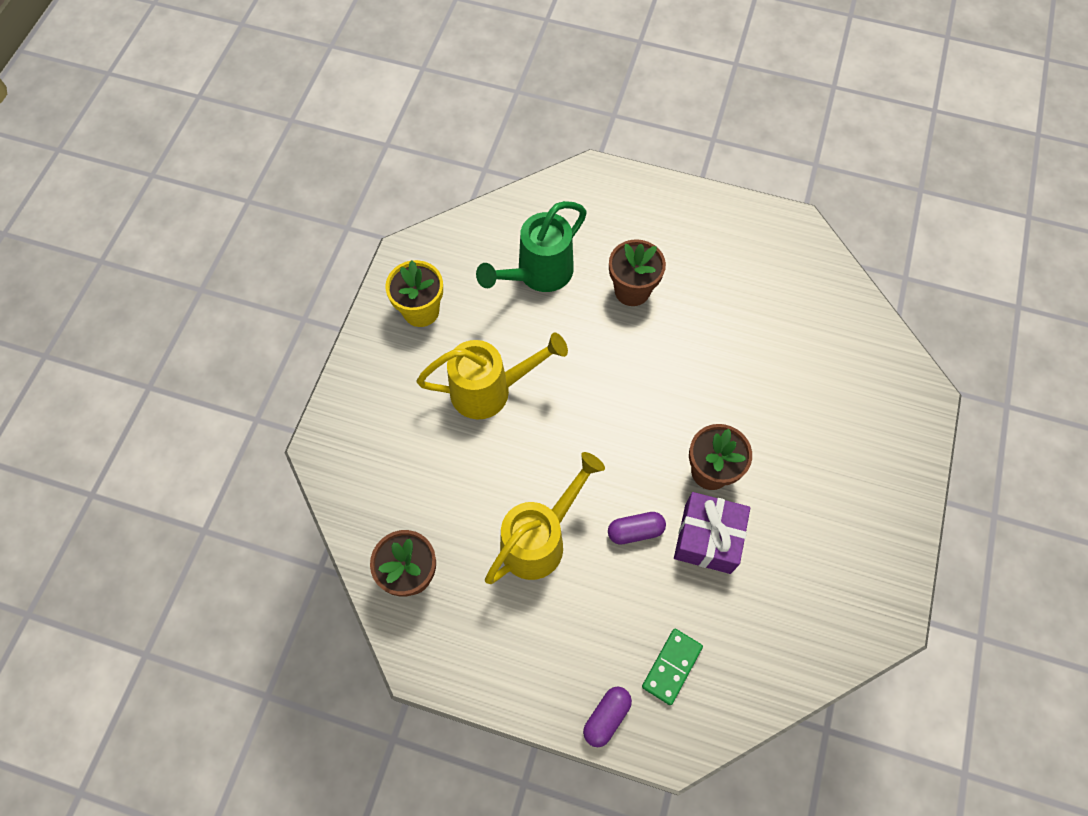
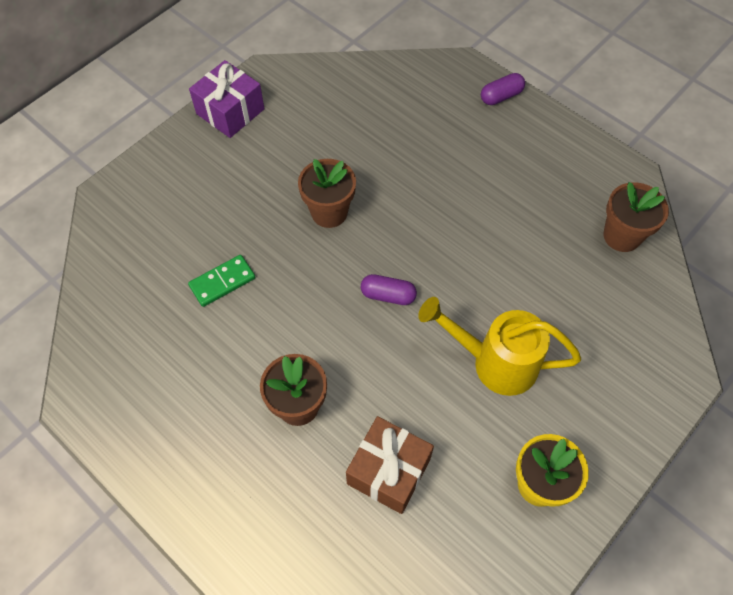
camera: 155 degrees left, 5 degrees down
green watering can [476,201,587,292] -> brown gift [346,416,434,514]
yellow watering can [485,452,605,584] -> none
purple capsule [608,512,666,545] -> purple capsule moved to [361,274,417,305]
green domino [642,629,703,705] -> green domino moved to [188,255,256,307]
purple gift [674,492,750,574] -> purple gift moved to [189,60,264,138]

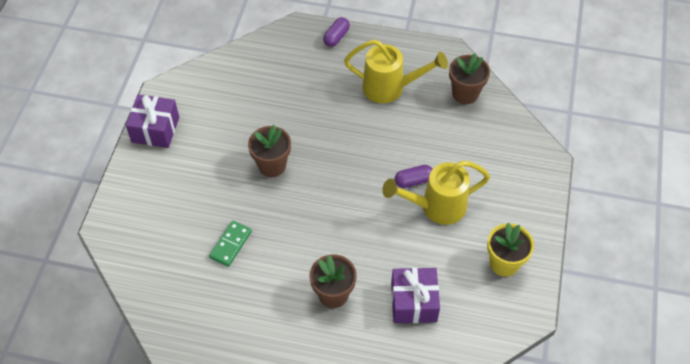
camera: 30 degrees left, 5 degrees down
brown gift [346,416,434,514] -> purple gift [391,268,440,323]
purple capsule [361,274,417,305] -> purple capsule moved to [394,165,432,188]
none -> yellow watering can [344,39,448,103]

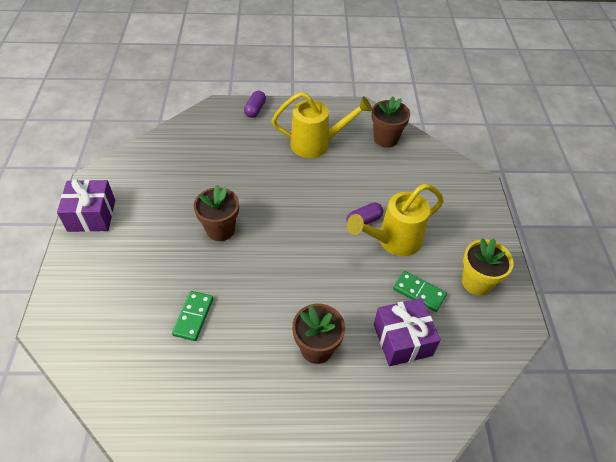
camera: 15 degrees left, 5 degrees down
none -> green domino [393,271,447,312]

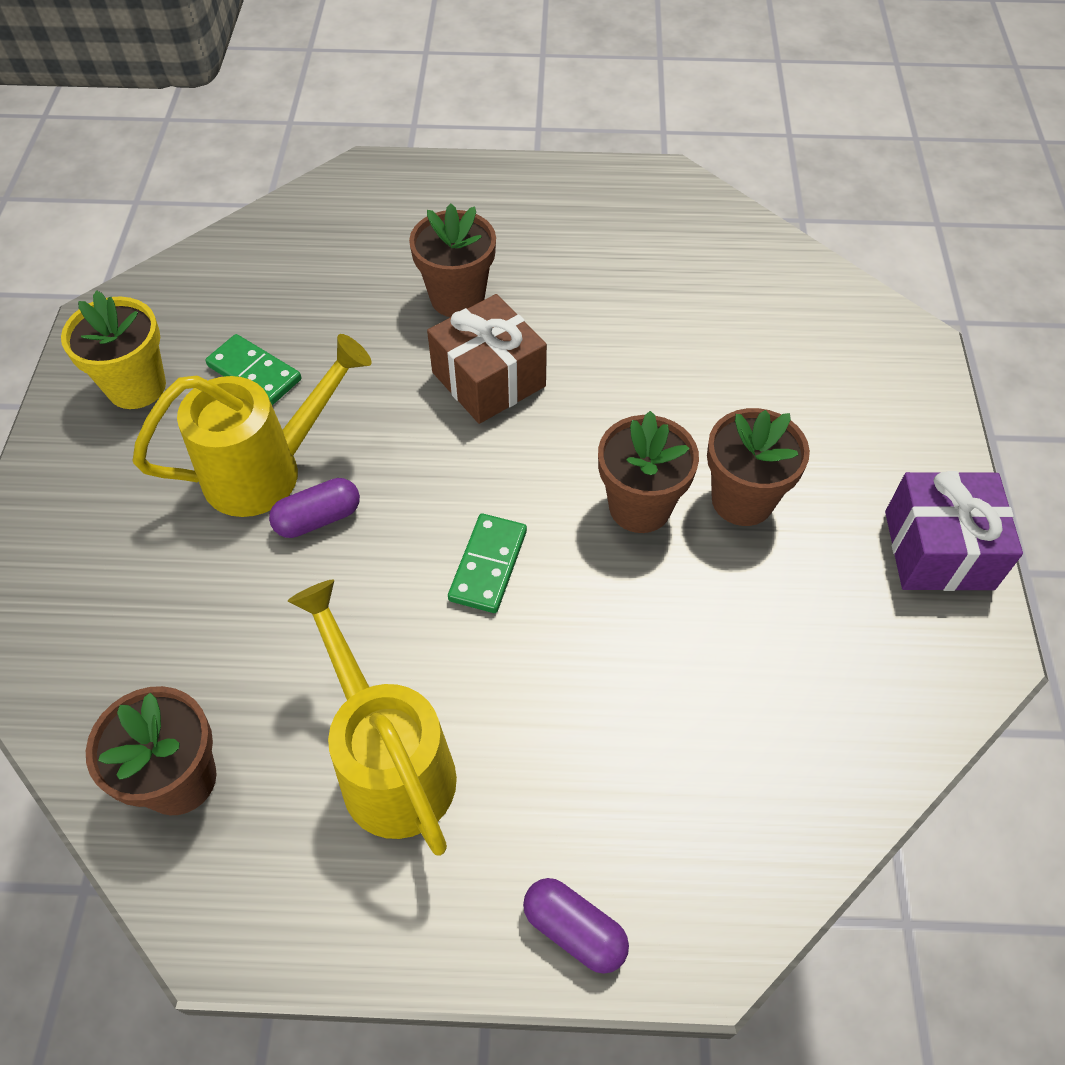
camera: 175 degrees left, 5 degrees up
green domino [172,291,213,341] -> green domino moved to [448,514,527,613]
purple capsule [244,91,266,118] -> purple capsule turned 75 degrees counterclockwise [523,878,629,974]
yellow watering can [272,92,372,158] -> yellow watering can turned 60 degrees clockwise [288,579,457,856]
purple gift [374,298,441,366] -> none
none -> brown gift [427,294,547,424]
none -> brown flower pot [707,408,810,526]

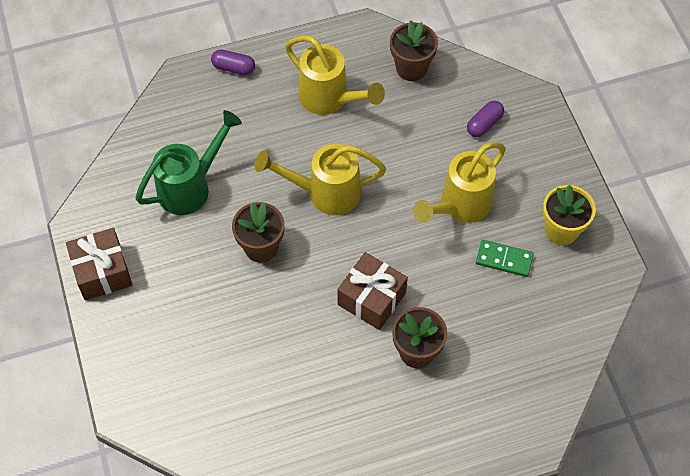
camera: 160 degrees right, 5 degrees up
purple capsule [269,478,360,538] -> purple capsule moved to [467,101,504,137]
green domino [448,514,527,613] -> yellow watering can [254,144,386,215]
brown flower pot [707,408,810,526] -> none
purple gift [885,471,1023,591] -> brown gift [66,228,132,301]
none -> green watering can [136,110,242,215]

